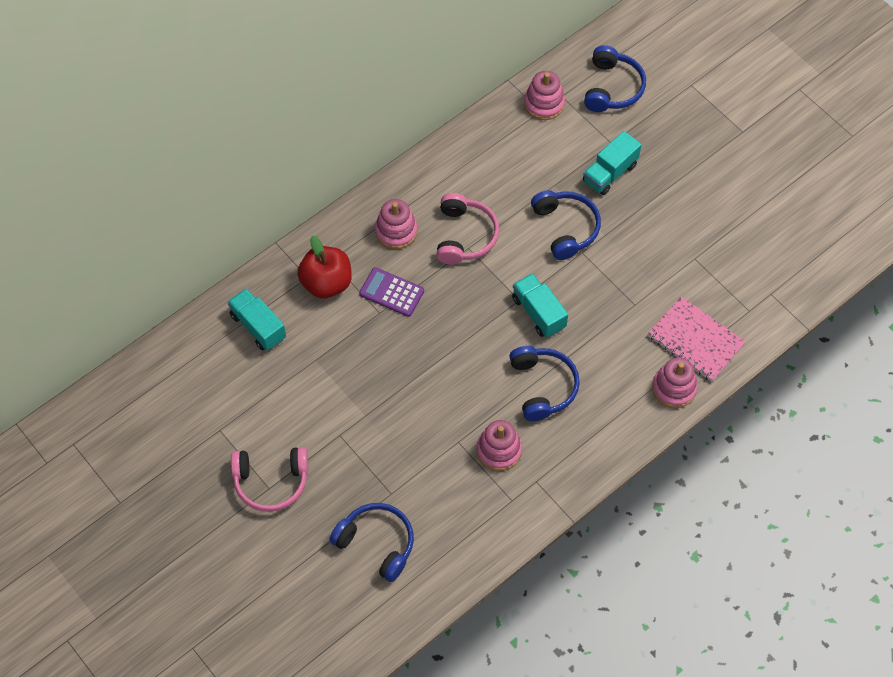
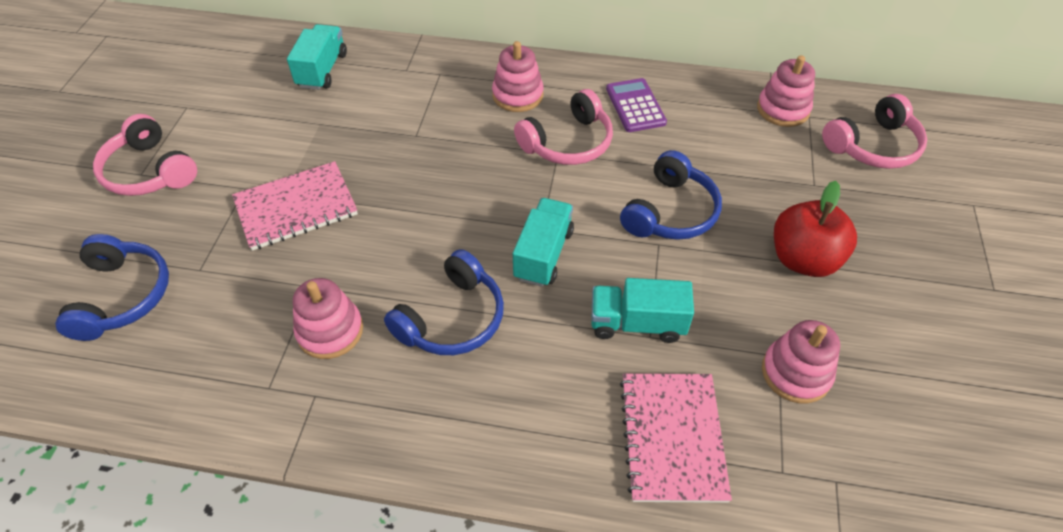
camera: 50 degrees right, 10 degrees down
red apple [297,236,352,299] -> red apple moved to [774,181,857,277]
purple calculator [359,267,424,317] -> purple calculator moved to [606,78,667,132]
turquoise truck [583,131,641,195] -> turquoise truck moved to [591,278,694,343]
blue headphones [584,45,646,112] -> pink headphones [822,94,927,169]
pink stacking toy [652,357,698,408] -> pink stacking toy moved to [762,320,840,403]
none -> pink notebook [232,161,358,251]

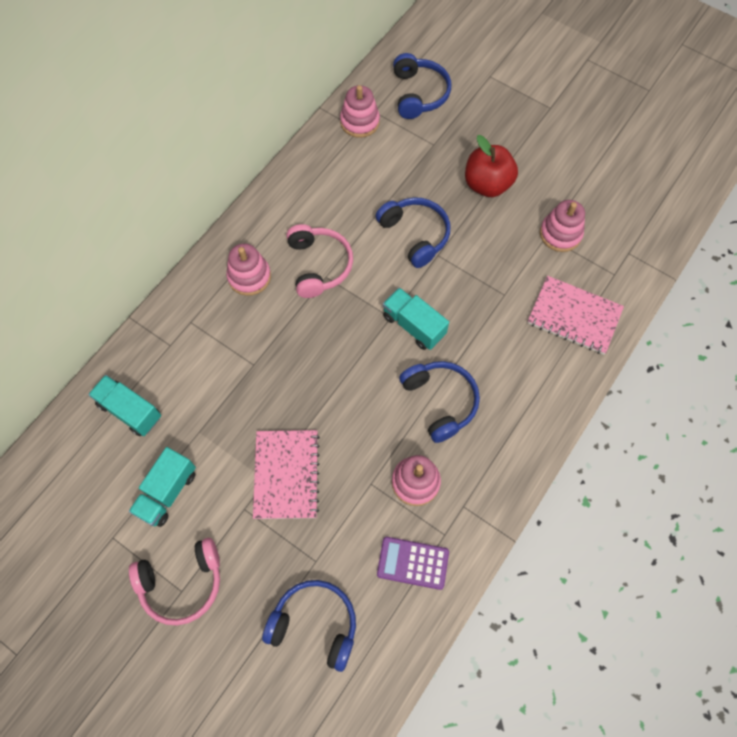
camera: 65 degrees left, 15 degrees up
turquoise truck [591,278,694,343] -> turquoise truck moved to [129,447,196,527]
purple calculator [606,78,667,132] -> purple calculator moved to [377,537,449,590]
pink headphones [822,94,927,169] -> blue headphones [393,53,451,119]

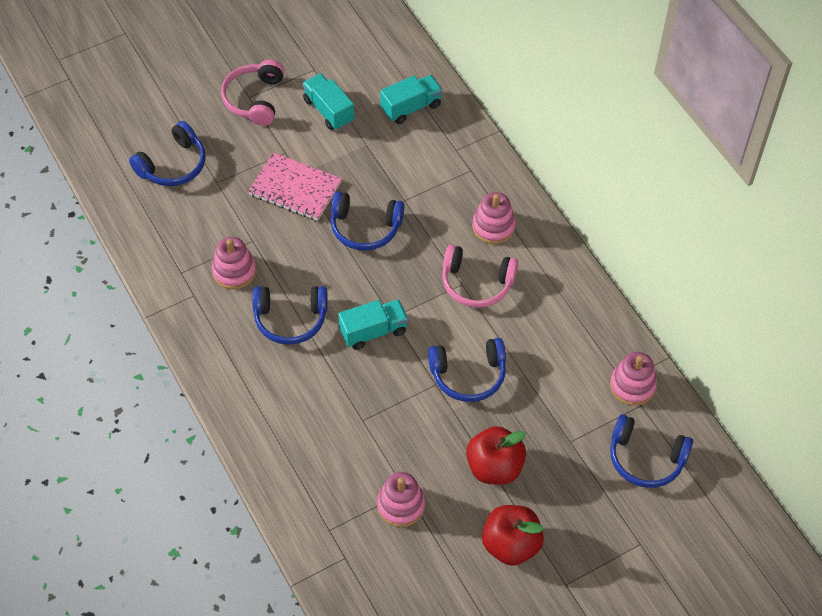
camera: 115 degrees right, 10 degrees down
purple calculator [377,537,449,590] -> none
pink notebook [527,276,624,355] -> none
none -> blue headphones [331,192,404,251]
none -> red apple [482,505,544,566]

